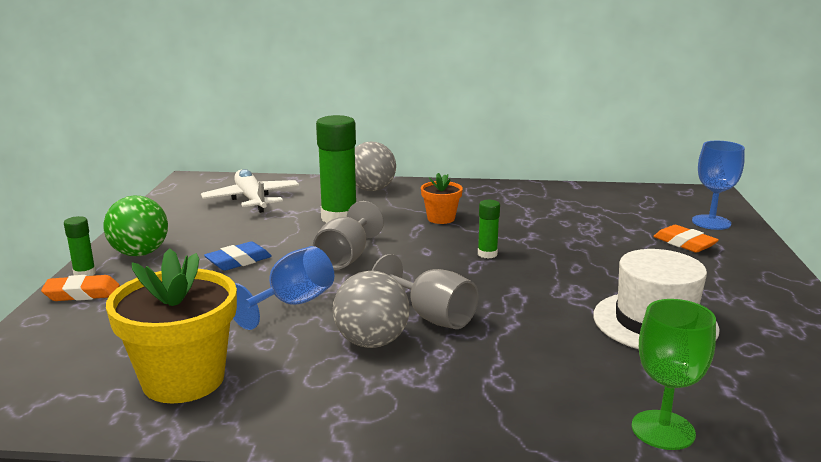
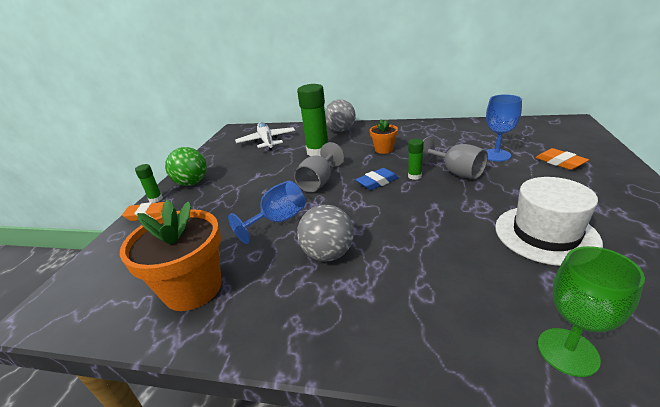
camera: 10 degrees right, 10 degrees up
yellow flower pot [106,248,237,403] -> orange flower pot [120,200,221,311]
blue eraser [204,241,272,271] -> blue eraser moved to [356,168,399,190]
grey goblet [372,254,478,329] -> grey goblet moved to [422,137,488,179]
blue goblet [692,141,745,230] -> blue goblet moved to [486,94,522,161]

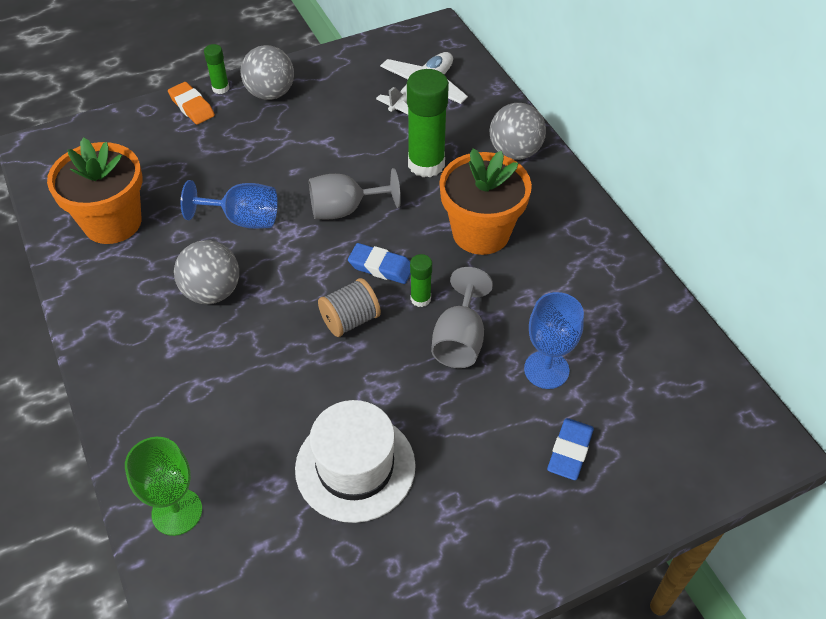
camera: 50 degrees right, 20 degrees up
green ball [165,147,207,186] -> grey ball [240,45,294,100]
orange flower pot [370,119,398,154] -> orange flower pot [439,148,532,255], size x1.91
orange eraser [535,148,589,170] -> blue eraser [547,418,594,480]
none -> grey spool [318,278,381,337]

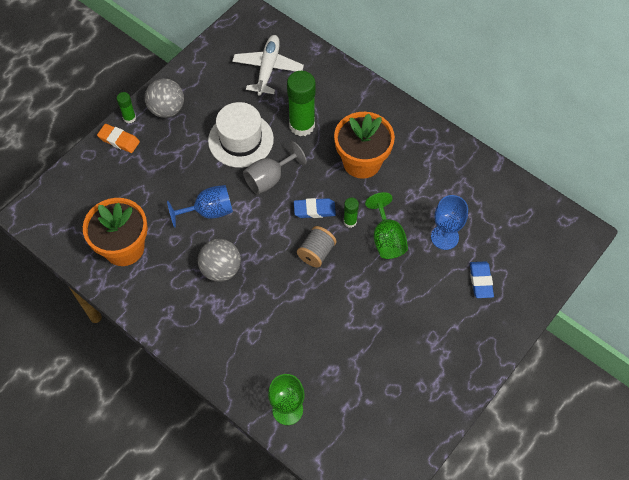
camera: 25 degrees left, 10 degrees up
white hat [295,400,416,523] -> white hat moved to [208,102,274,168]
grey goblet [431,267,493,368] -> green goblet [365,192,408,259]
grey ball [490,103,546,160] -> none

